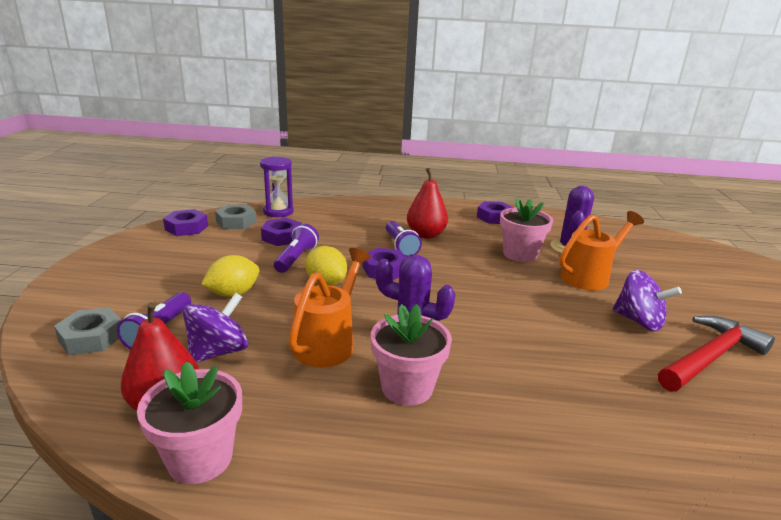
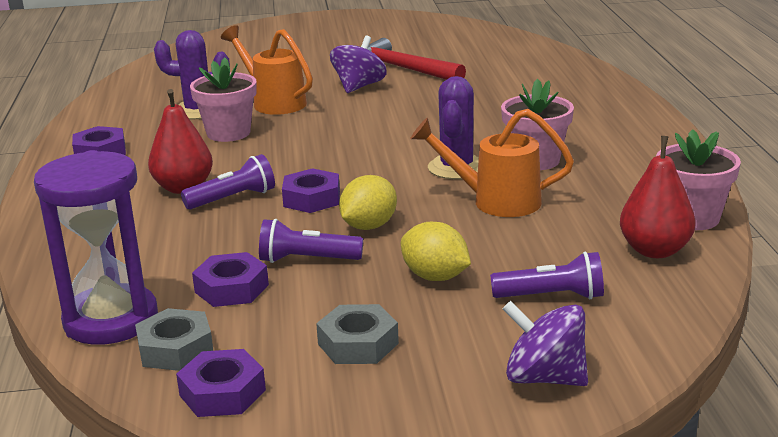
camera: 100 degrees left, 0 degrees up
grey nut [54,307,121,355] -> grey nut moved to [316,304,399,364]
purple spinning top [183,293,248,363] -> purple spinning top moved to [502,301,588,386]
purple hourglass [260,156,294,217] -> purple hourglass [34,150,158,345], size x1.52

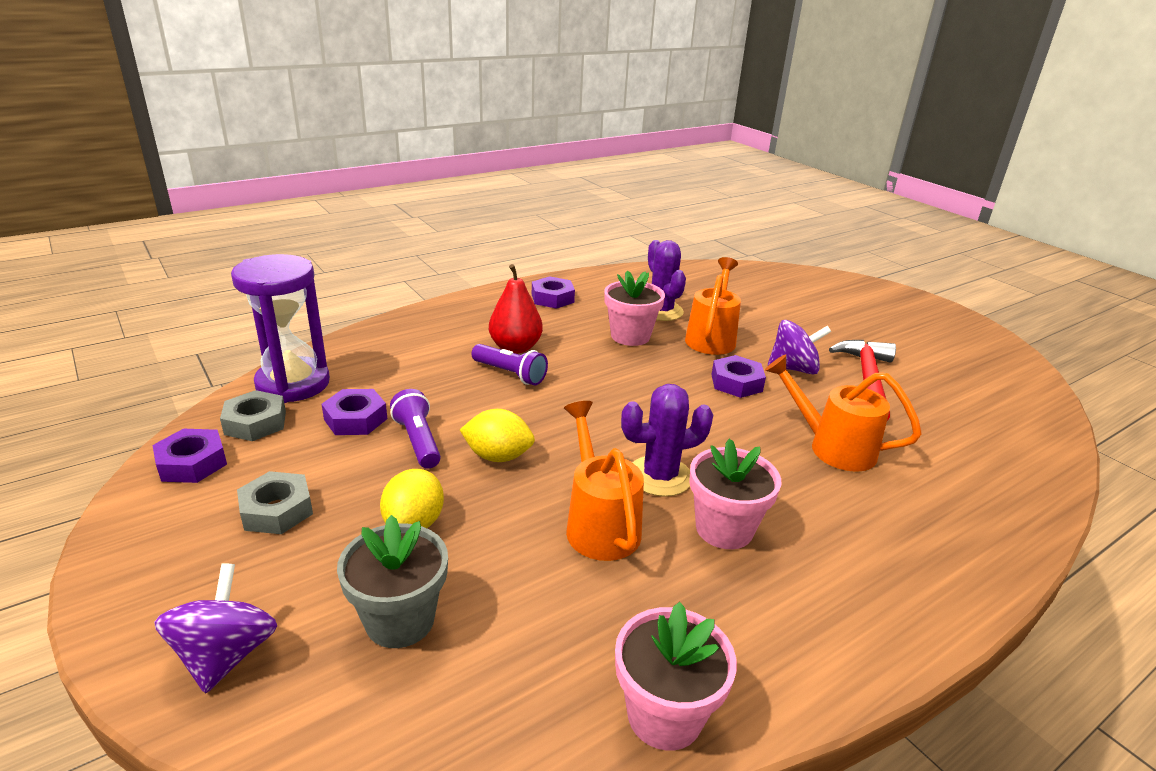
camera: 60 degrees right, 5 degrees up
purple nut [282,168,340,213] -> purple nut moved to [711,355,766,398]
purple flashlight [490,252,604,299] -> grey flower pot [337,515,448,648]
red pear [620,136,696,258] -> none
none -> orange watering can [765,354,922,472]

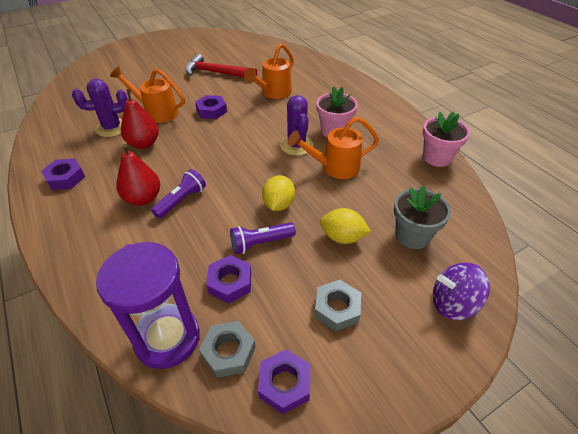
camera: 85 degrees left, 15 degrees up
pink flower pot [604,270,665,346] -> red pear [121,89,159,149]
purple spinning top [768,320,831,374] -> none

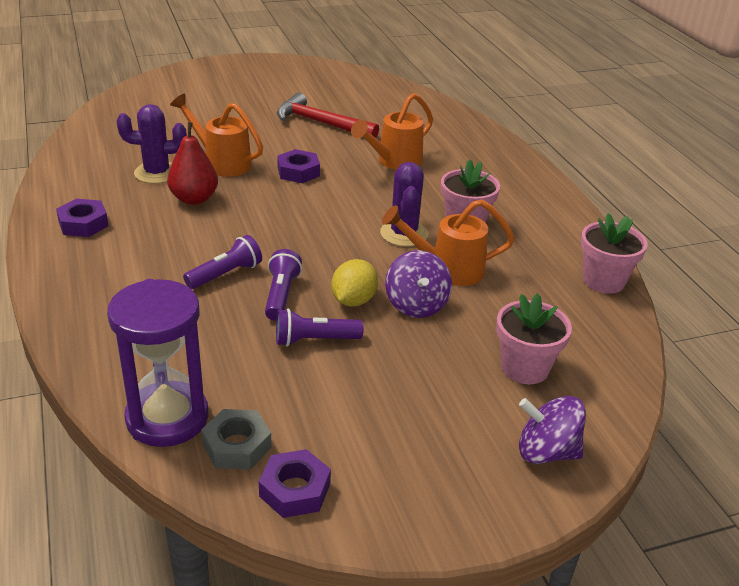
camera: 10 degrees right, 10 degrees down
red pear [117,144,160,206] -> none
purple nut [206,255,251,303] -> none
grey nut [314,280,361,332] -> none
yellow lemon [320,208,371,244] -> none
grey flower pot [394,186,451,249] -> pink flower pot [496,293,572,384]
none -> purple flashlight [265,249,302,321]
none -> purple spinning top [385,250,452,318]

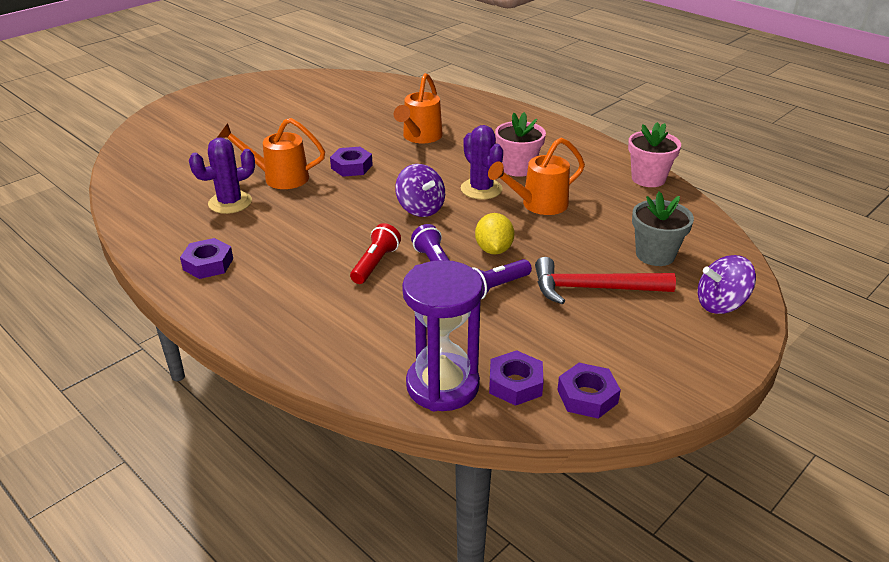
camera: 25 degrees left, 0 degrees up
red pear [167,122,218,205] -> none
purple flashlight [183,235,262,289] -> red flashlight [350,223,401,284]
grey nut [201,409,272,469] -> purple nut [489,350,544,406]
red hammer [277,93,379,138] -> red hammer moved to [535,257,676,304]
purple spinning top [385,250,452,318] -> purple spinning top moved to [395,164,445,217]
pink flower pot [496,293,572,384] -> grey flower pot [632,192,694,266]

